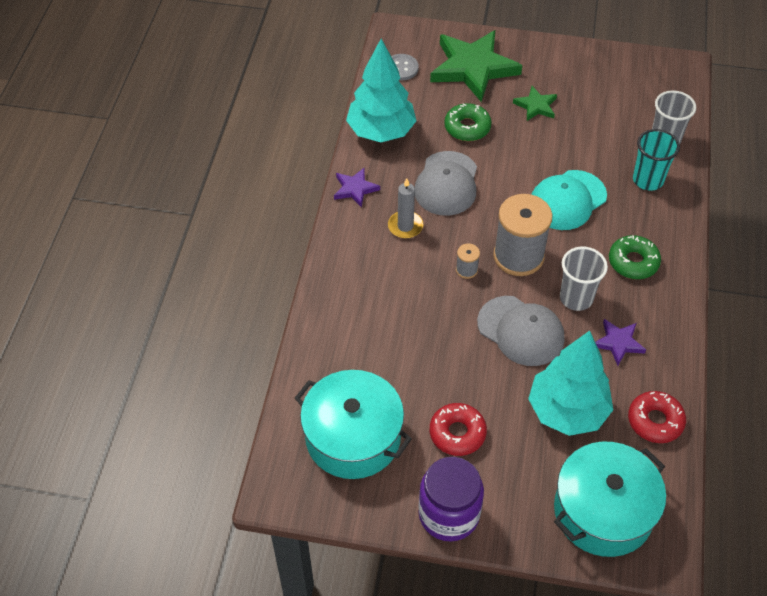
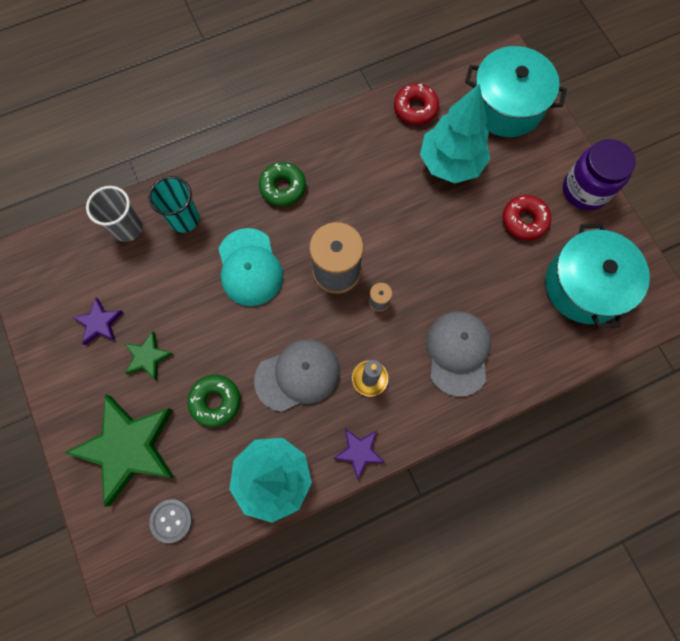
camera: 125 degrees left, 20 degrees up
grey cap [477,296,564,366] -> grey cap moved to [426,311,491,397]
turquoise cap [531,170,607,230] -> turquoise cap turned 60 degrees clockwise [219,228,283,306]
grey cup [560,247,608,311] -> none
purple star [595,319,646,366] -> purple star moved to [72,298,123,345]

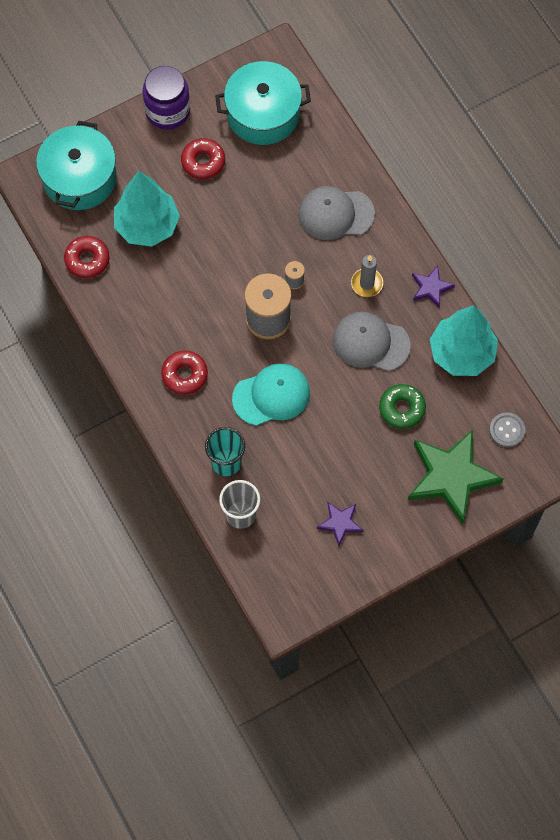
camera: 95 degrees left, 5 degrees down
green star [124,331,173,380] -> none
grey cap [254,339,340,412] -> grey cap turned 45 degrees counterclockwise [333,312,411,371]
green donut [259,162,306,206] -> red donut [161,351,208,395]

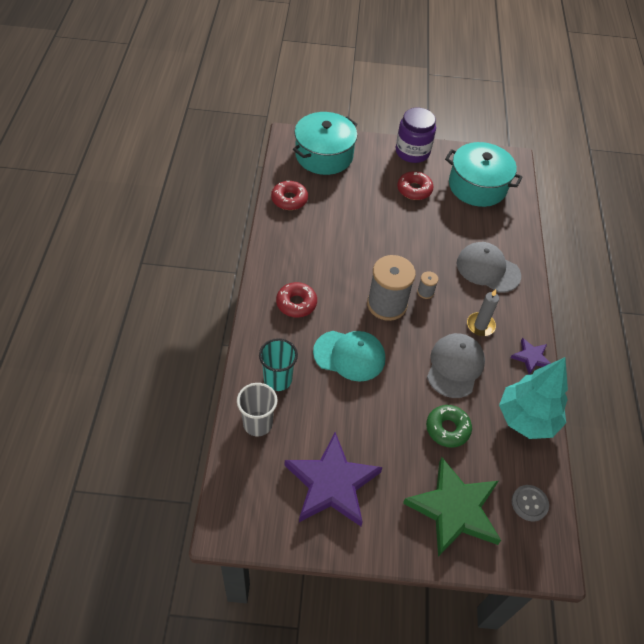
camera: 30 degrees right, 15 degrees down
turquoise tree [114,171,180,247] -> none
purple star [317,502,363,546] -> purple star [285,432,383,526], size x2.10
grey cap [333,312,411,371] -> grey cap turned 60 degrees clockwise [427,333,485,398]

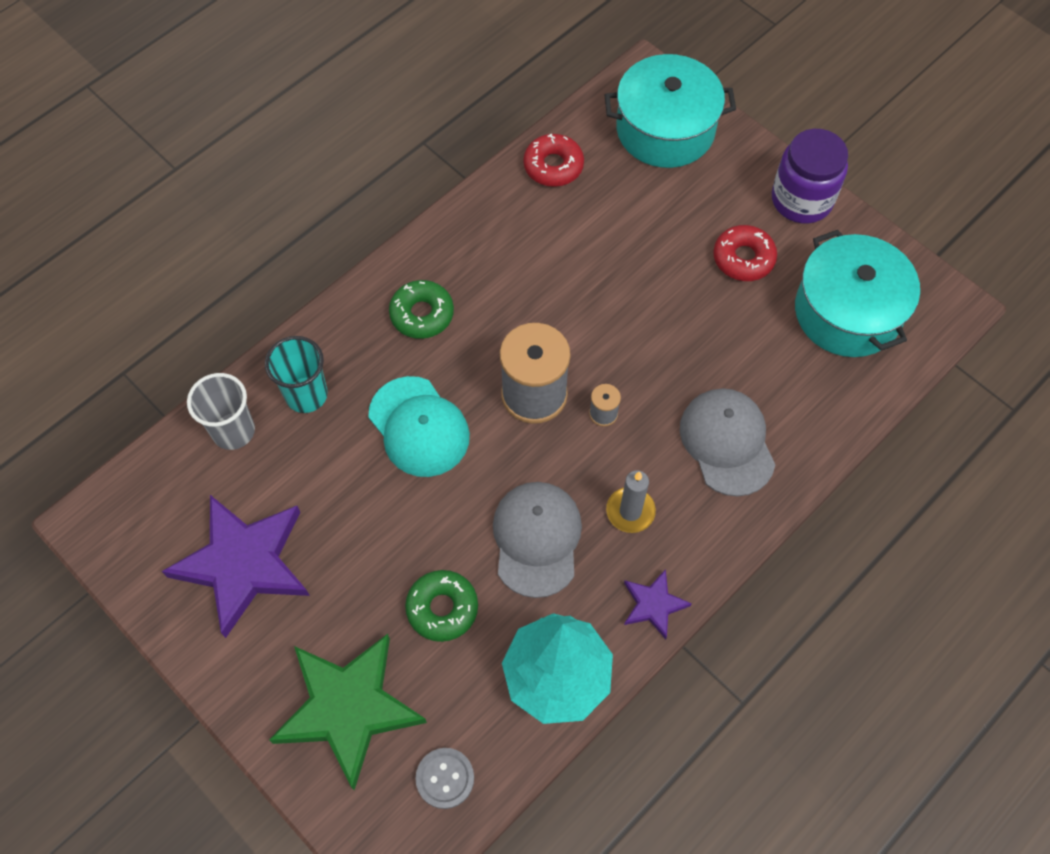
camera: 45 degrees right, 10 degrees up
red donut [276,282,317,318] -> green donut [389,280,454,339]
grey cap [427,333,485,398] -> grey cap turned 60 degrees counterclockwise [493,482,582,598]

